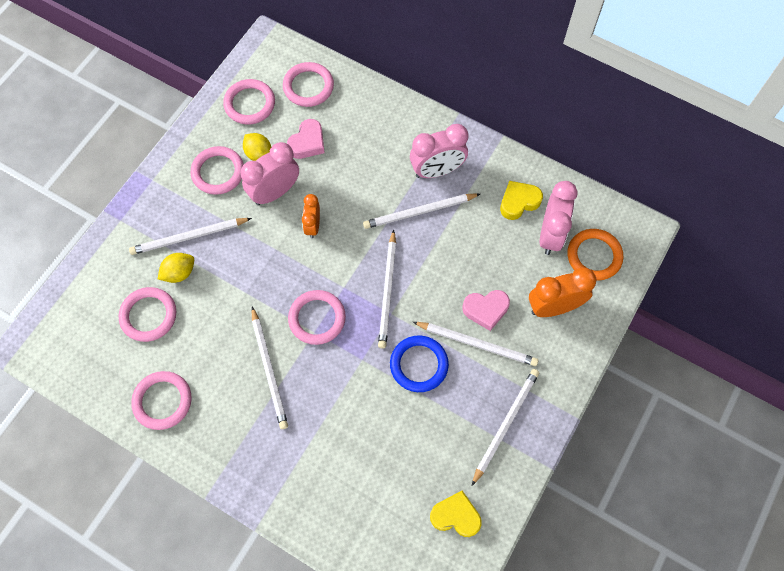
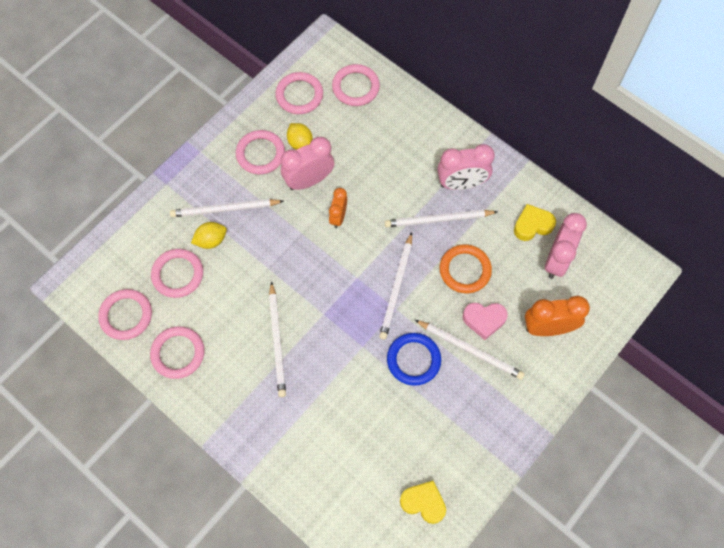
camera: 10 degrees right, 0 degrees up
pink heart [287,119,325,159] -> none
pink ring [288,290,346,345] -> pink ring moved to [98,289,152,340]
white pencil [472,369,539,486] -> none
orange ring [567,229,623,281] -> orange ring moved to [440,244,492,293]

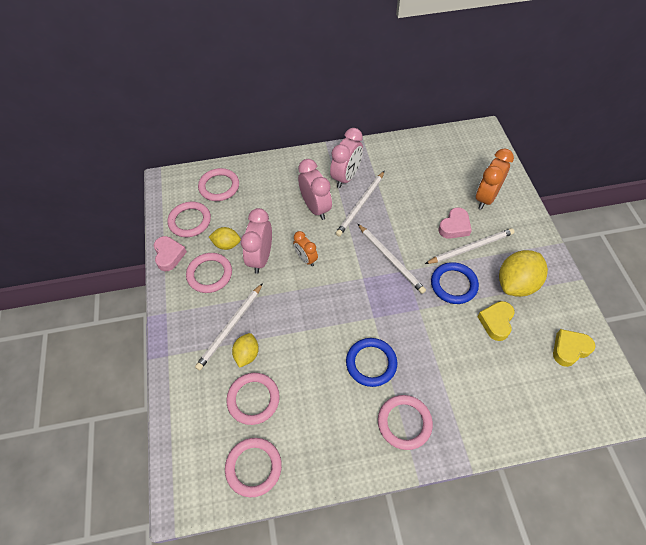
camera: 50 degrees left, 10 degrees down
pink ring [150,326,205,379] -> pink ring moved to [378,395,433,450]
white pencil [269,281,286,397] -> blue ring [346,338,397,387]
orange ring [440,244,492,293] -> none
yellow heart [514,204,556,241] -> yellow heart moved to [477,301,515,341]
pink clock [545,213,587,279] -> pink clock moved to [298,159,332,220]
none -> pink heart [154,236,187,271]
none -> yellow lemon [499,250,548,297]

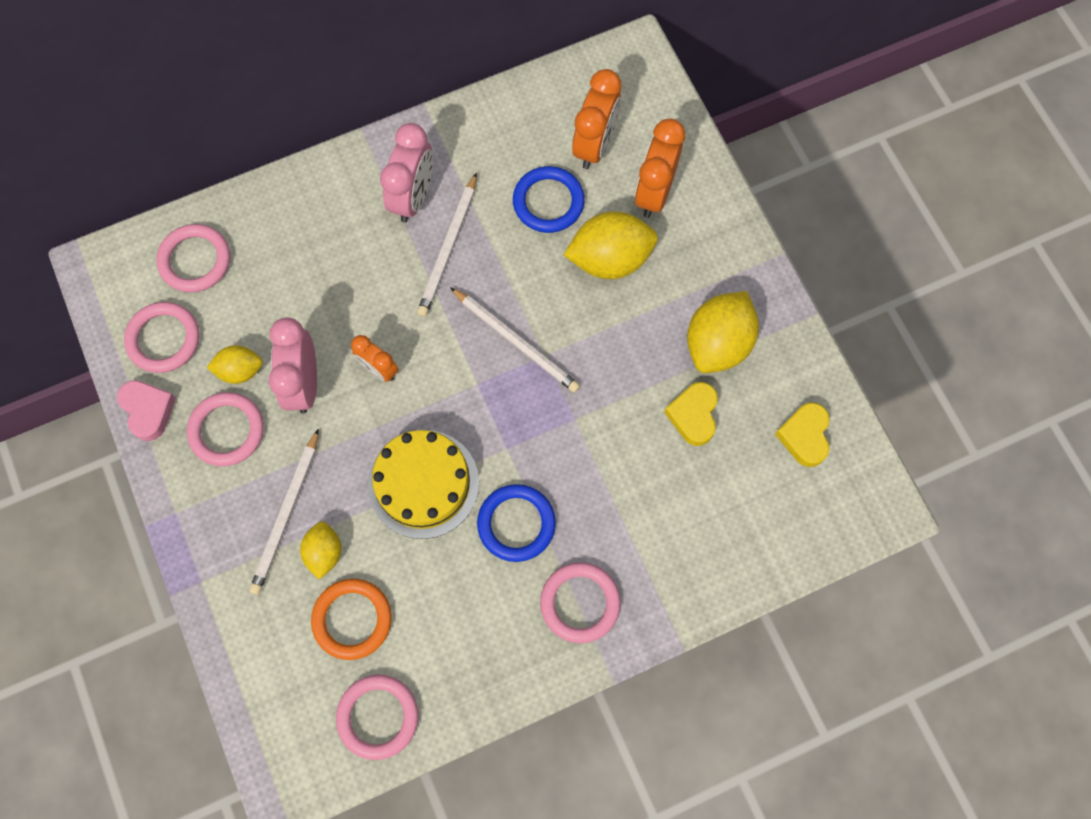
camera: 15 degrees left, 15 degrees up
pink ring [226,373,280,425] -> orange ring [311,579,392,660]
pink clock [298,159,332,220] -> none
white pencil [425,228,515,264] -> none
blue ring [431,262,479,304] -> blue ring moved to [513,166,585,233]
pink heart [439,207,472,239] -> yellow lemon [564,211,658,279]
yellow heart [553,329,596,367] -> yellow heart turned 45 degrees counterclockwise [775,402,830,467]
none -> yellow cake [368,430,479,539]
none -> orange clock [572,69,621,169]

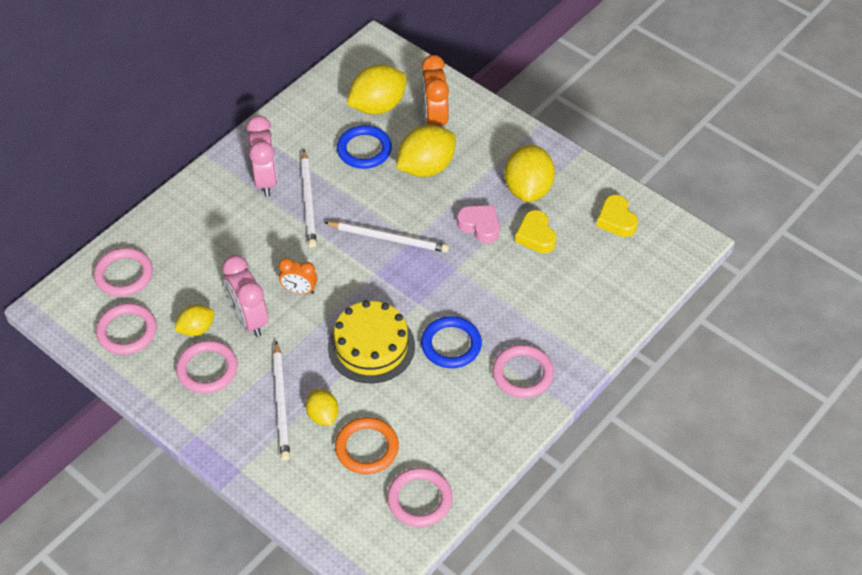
camera: 25 degrees left, 20 degrees down
pink heart [117,380,176,441] -> pink heart moved to [457,205,500,244]
orange clock [572,69,621,169] -> yellow lemon [347,65,407,115]

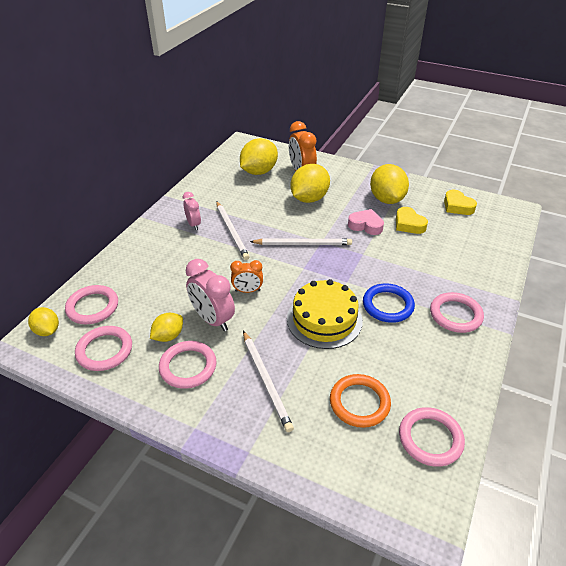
camera: 15 degrees left, 10 degrees down
pink clock [246,116,277,197] -> pink clock [183,192,201,230], size x0.60
yellow lemon [306,389,338,426] -> yellow lemon moved to [28,307,59,336]
blue ring [337,125,392,169] -> none

